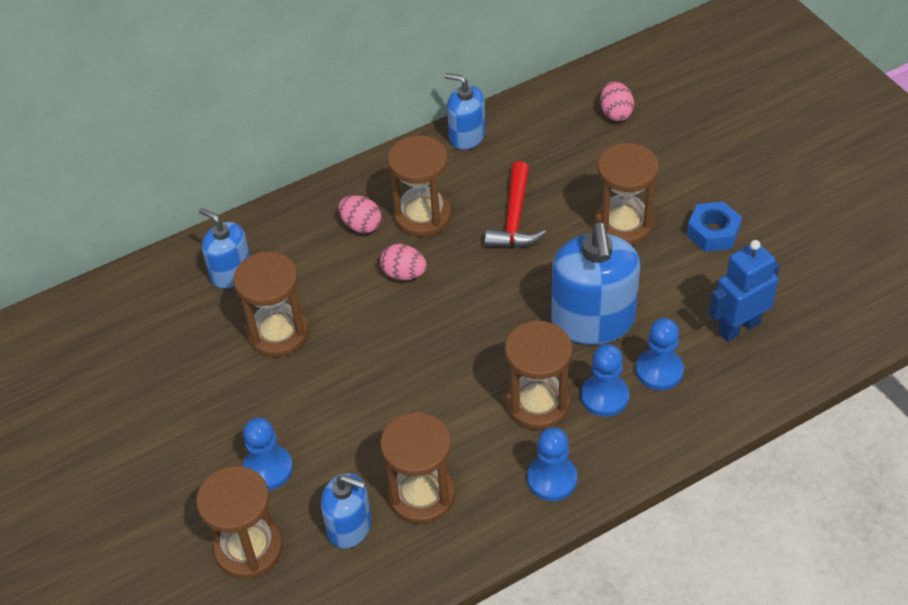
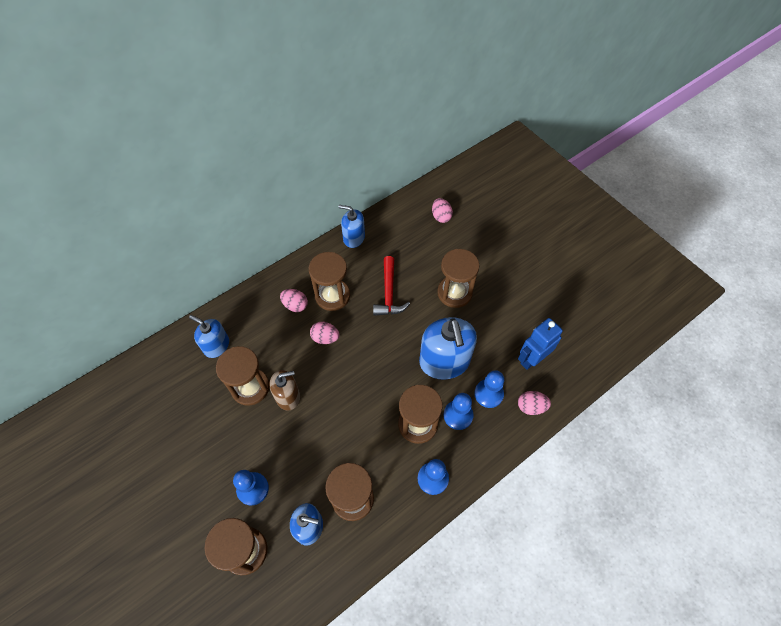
camera: 10 degrees left, 10 degrees up
blue nut [687,201,742,252] -> none
none -> brown soap dispenser [269,370,300,411]
none -> pink egg [518,391,551,415]

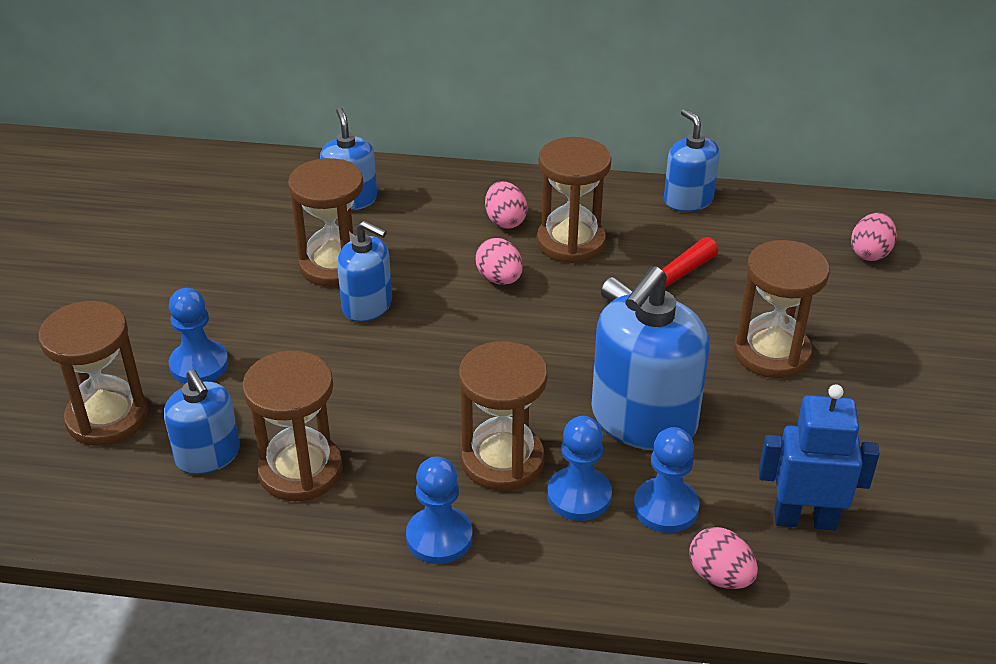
camera: 45 degrees right, 20 degrees down
brown soap dispenser [269,370,300,411] -> blue soap dispenser [337,221,392,322]

